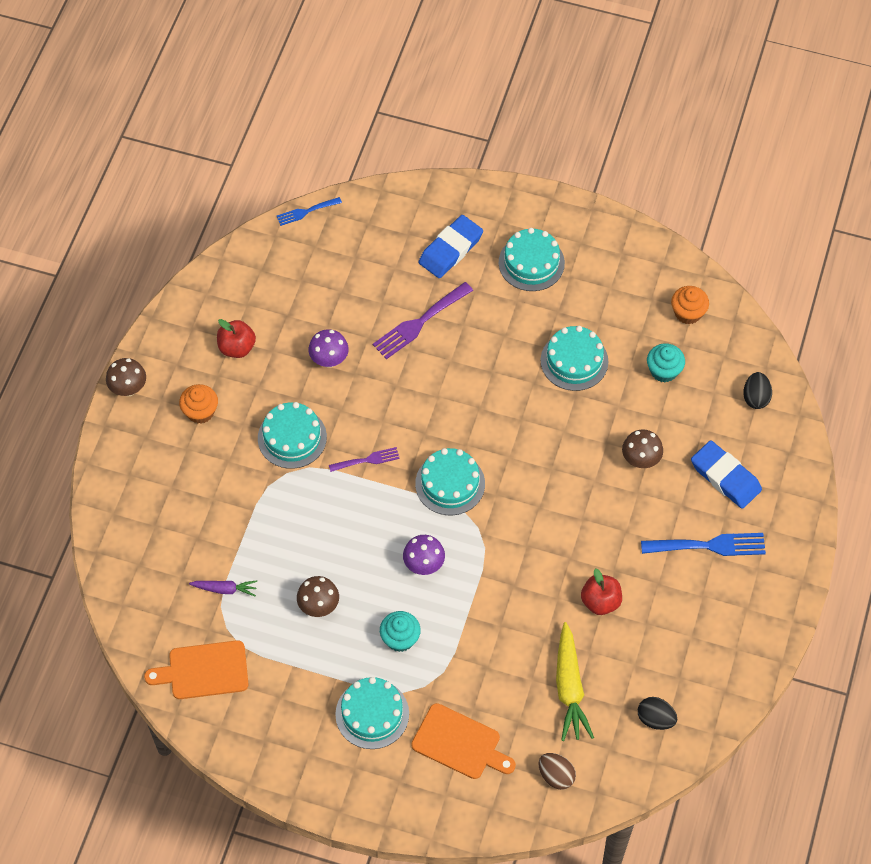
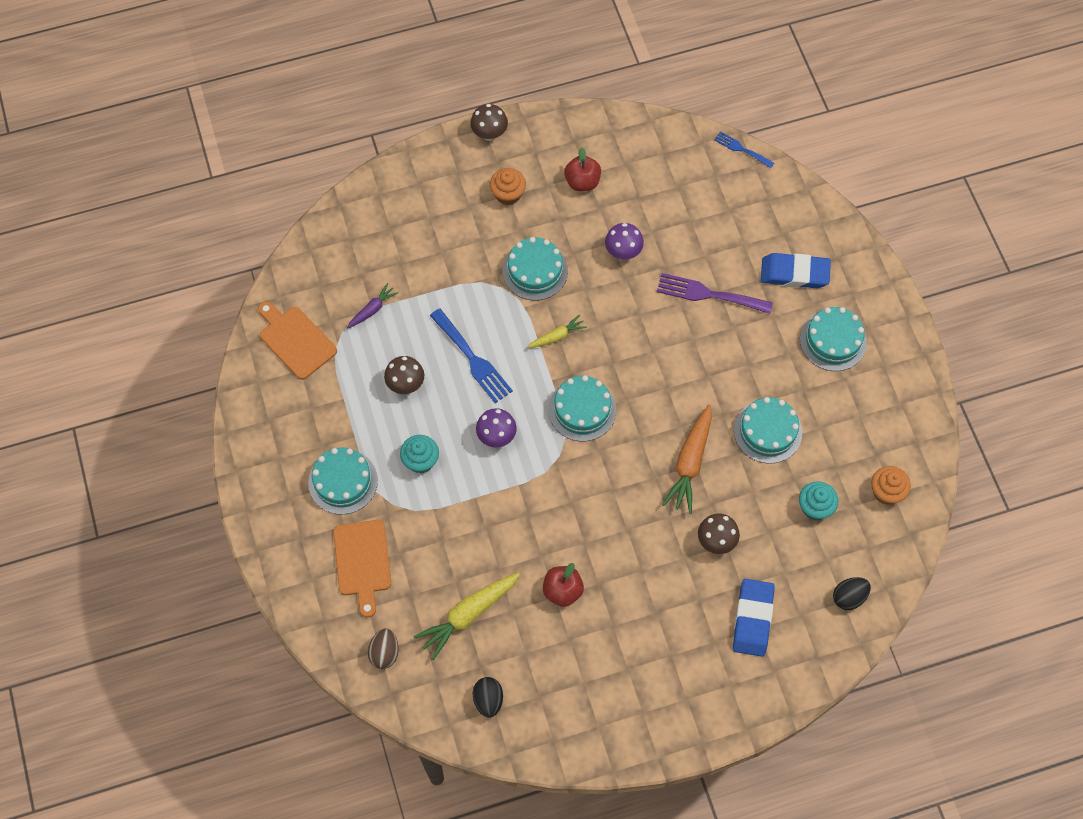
camera: 55 degrees right, 5 degrees up
purple carrot [189,580,257,596] -> purple carrot turned 105 degrees counterclockwise [347,283,398,328]
purple fork [329,447,400,472] -> yellow carrot [527,315,587,348]
blue fork [641,533,766,556] -> blue fork moved to [430,309,513,403]
none -> orange carrot [662,405,712,514]

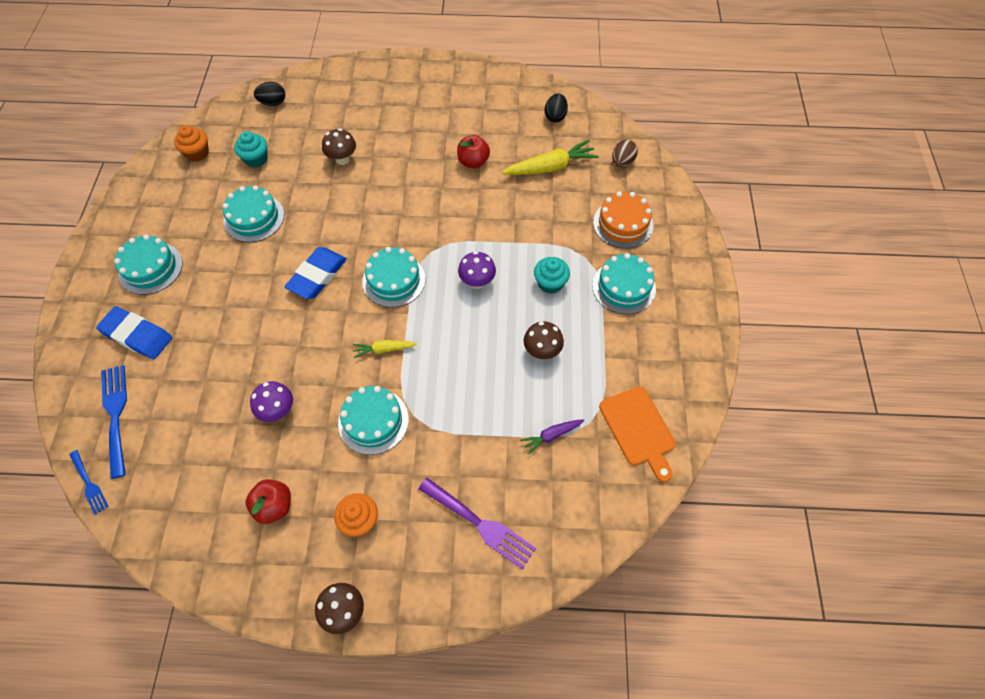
camera: 160 degrees left, 5 degrees down
orange cutting board [333,520,391,618] -> orange cake [593,191,653,249]
blue fork [430,309,513,403] -> blue fork moved to [101,365,127,479]
purple fork [657,273,773,314] -> purple fork moved to [418,478,536,570]
orange carrot [662,405,712,514] -> none
blue eraser [733,579,775,657] -> blue eraser moved to [285,247,347,299]

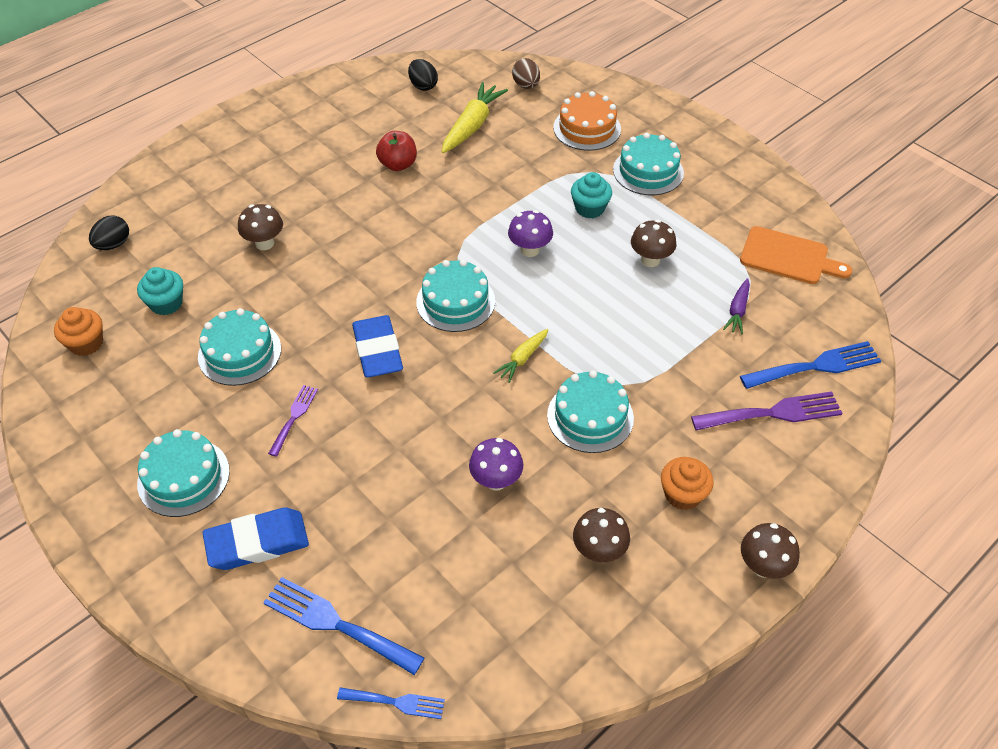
camera: 45 degrees left, 10 degrees down
red apple [245,479,291,524] -> brown mushroom [573,508,630,562]
none -> purple fork [268,385,318,457]
none -> blue fork [740,341,881,389]

